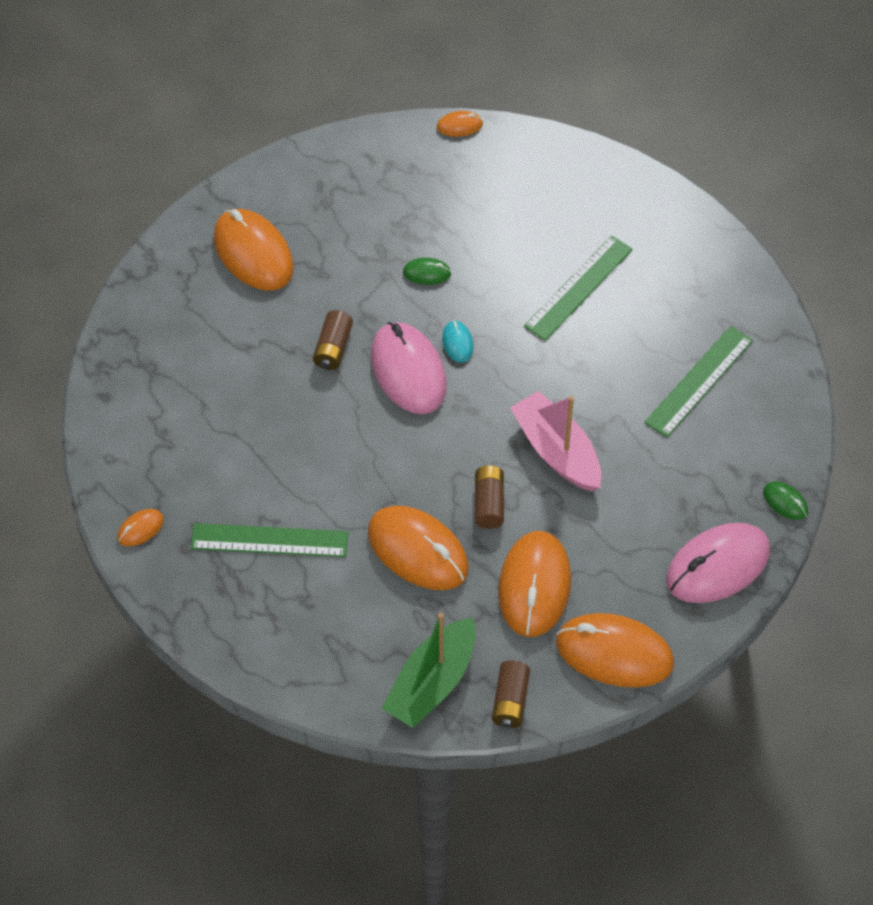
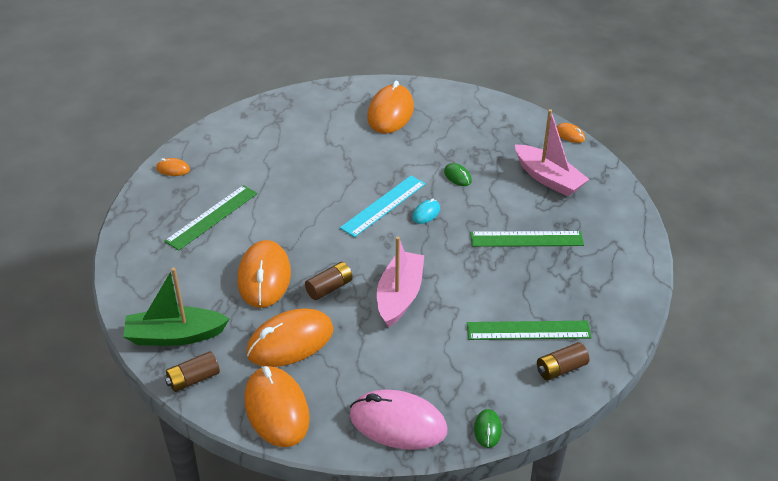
camera: 50 degrees right, 15 degrees down
green ruler [191,523,349,557] -> green ruler turned 75 degrees clockwise [164,185,258,251]
brown battery [313,310,353,370] -> brown battery moved to [537,342,589,380]
pink mouse [371,322,447,414] -> turquoise ruler [340,176,426,237]
none -> pink boat [515,109,590,197]

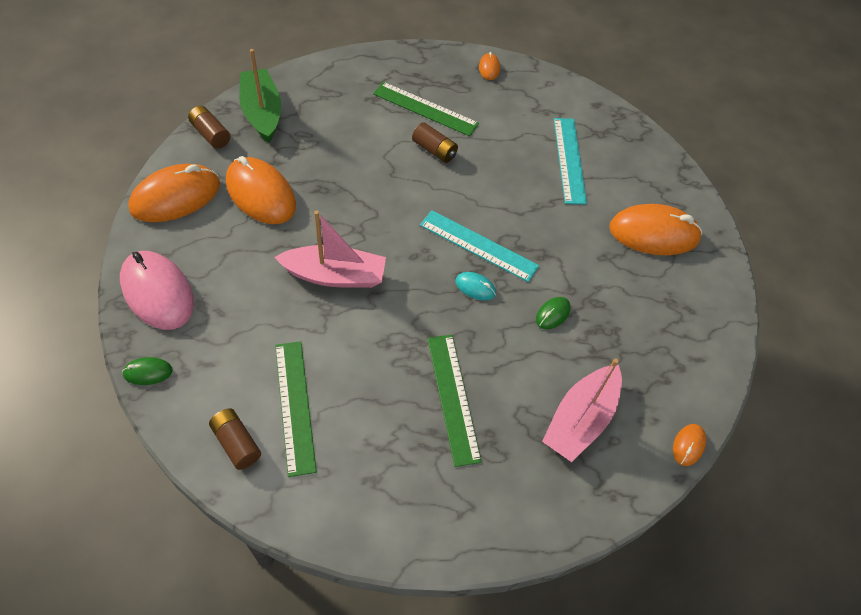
camera: 75 degrees right, 15 degrees up
orange mouse [237,240,291,308] -> none
brown battery [305,262,353,300] -> brown battery moved to [412,122,458,163]
pink mouse [350,390,447,450] -> pink mouse turned 45 degrees counterclockwise [120,251,194,330]
none -> turquoise ruler [554,118,587,205]

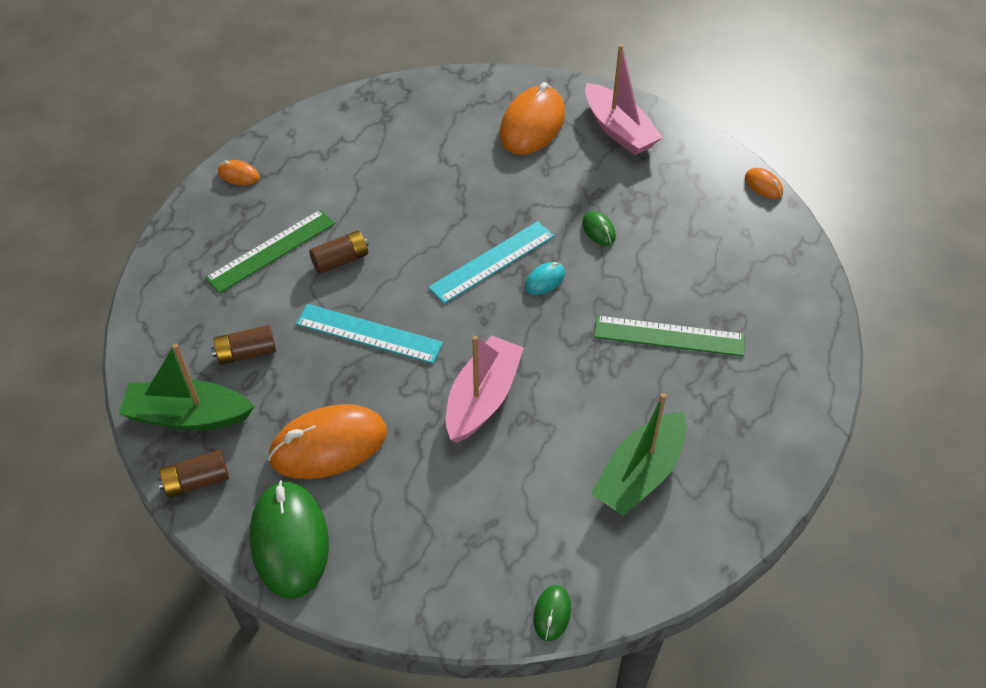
camera: 65 degrees left, 5 degrees down
pink mouse [120,251,194,330] -> none
orange mouse [128,164,220,222] -> green mouse [250,480,329,599]
brown battery [209,408,261,470] -> brown battery moved to [211,325,276,365]
green ruler [275,341,317,477] -> green boat [591,393,686,516]
pink boat [542,358,622,462] -> pink boat moved to [585,44,663,155]
turquoise ruler [554,118,587,205] -> turquoise ruler moved to [296,304,443,364]

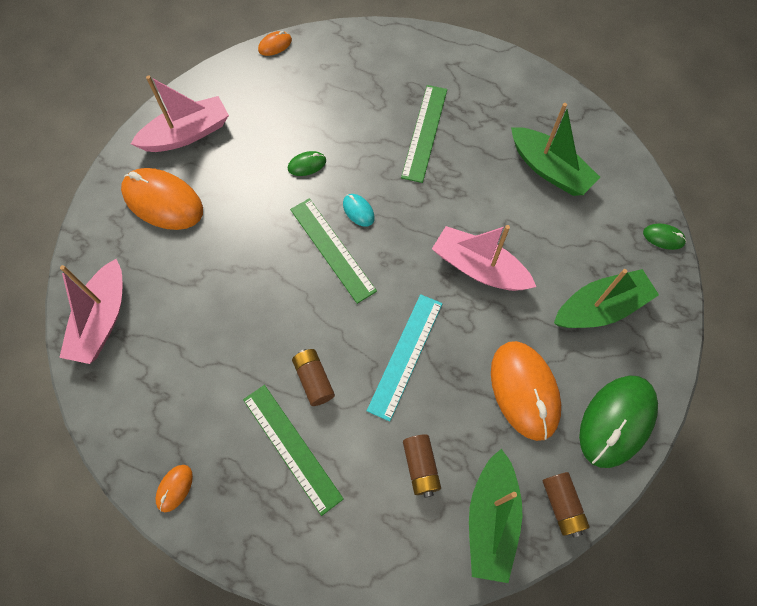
camera: 85 degrees left, 15 degrees up
green mouse [250,480,329,599] -> green mouse turned 45 degrees counterclockwise [579,376,658,468]
turquoise ruler [428,221,554,304] -> green ruler [290,198,377,304]
none -> pink boat [59,259,122,364]
none -> green boat [554,269,659,328]

